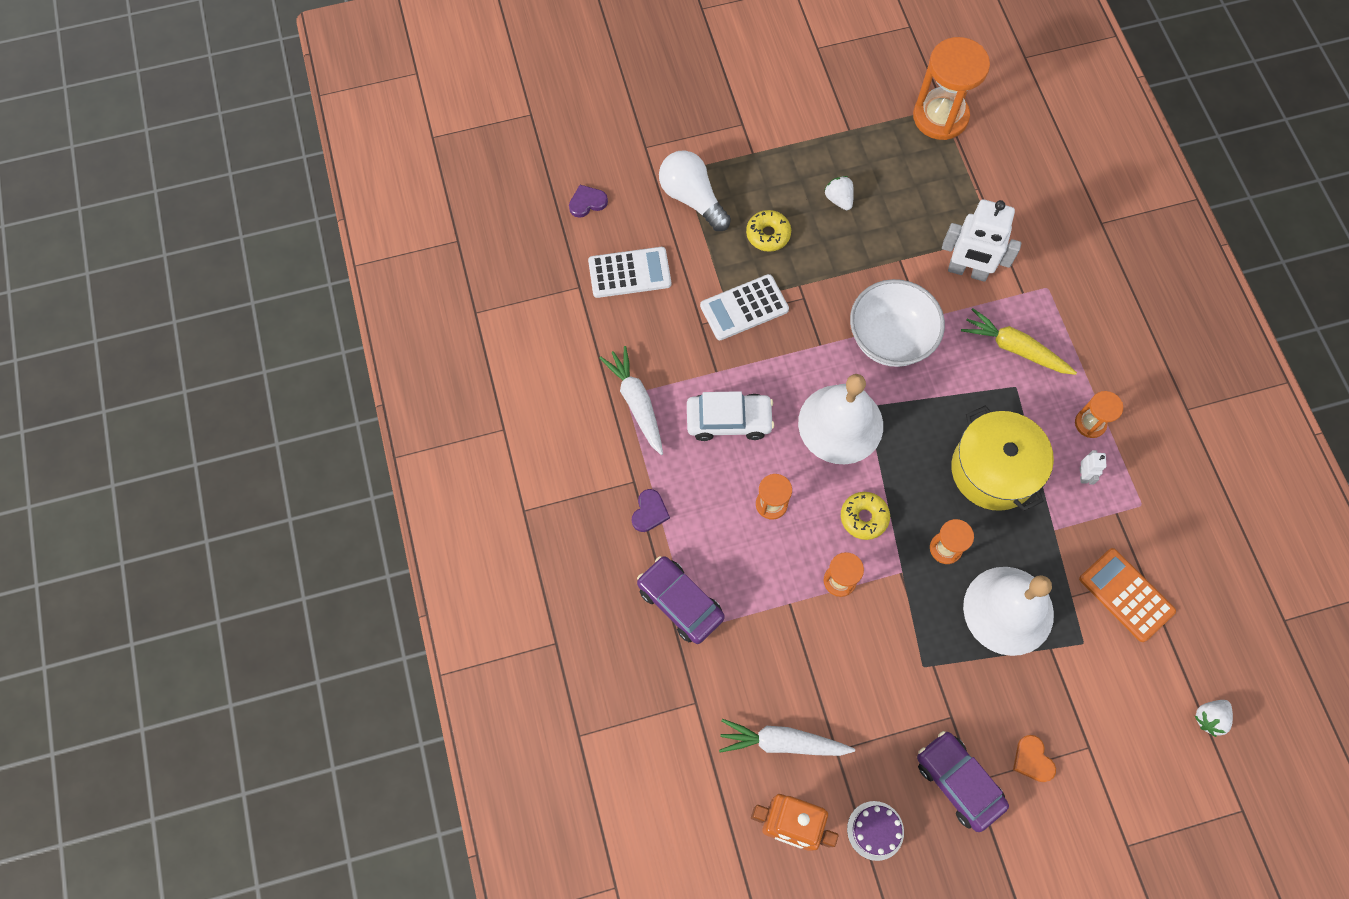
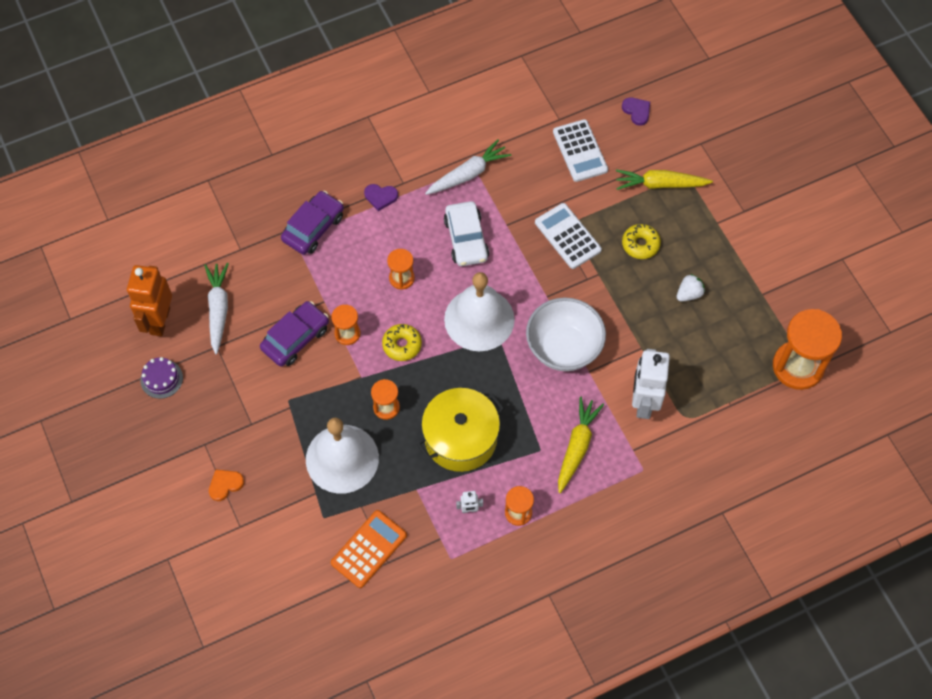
camera: 80 degrees right, 5 degrees down
white light bulb [659,151,731,231] -> yellow carrot [616,169,713,190]
purple car [917,731,1009,832] -> purple car moved to [260,301,329,367]
white strawberry [1195,700,1233,737] -> none

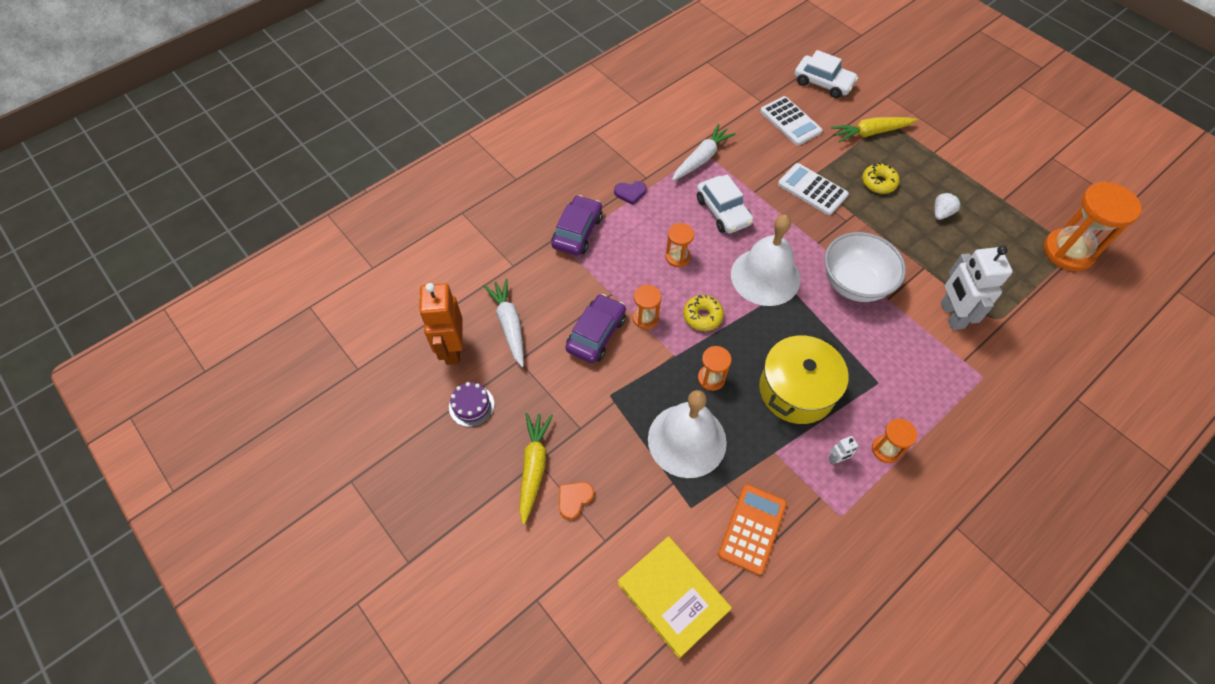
camera: 15 degrees left, 5 degrees down
yellow carrot [558,397,604,493] -> yellow carrot moved to [519,413,553,525]
purple heart [622,97,650,126] -> white car [794,50,858,98]
none -> yellow book [617,536,732,659]

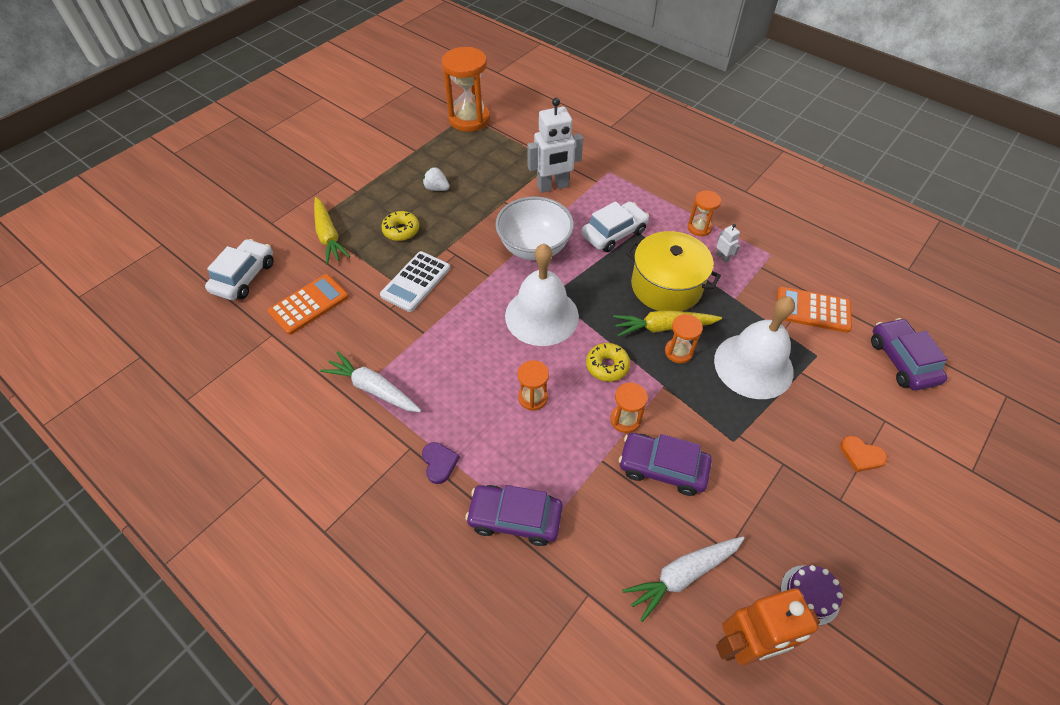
camera: 100 degrees left, 5 degrees down
yellow carrot [519,413,553,525] -> yellow carrot moved to [613,310,722,337]
yellow book [617,536,732,659] -> purple car [871,318,948,391]
white car [697,174,754,234] -> white car moved to [581,201,649,252]
white calculator [760,96,822,146] -> orange calculator [268,274,349,335]

